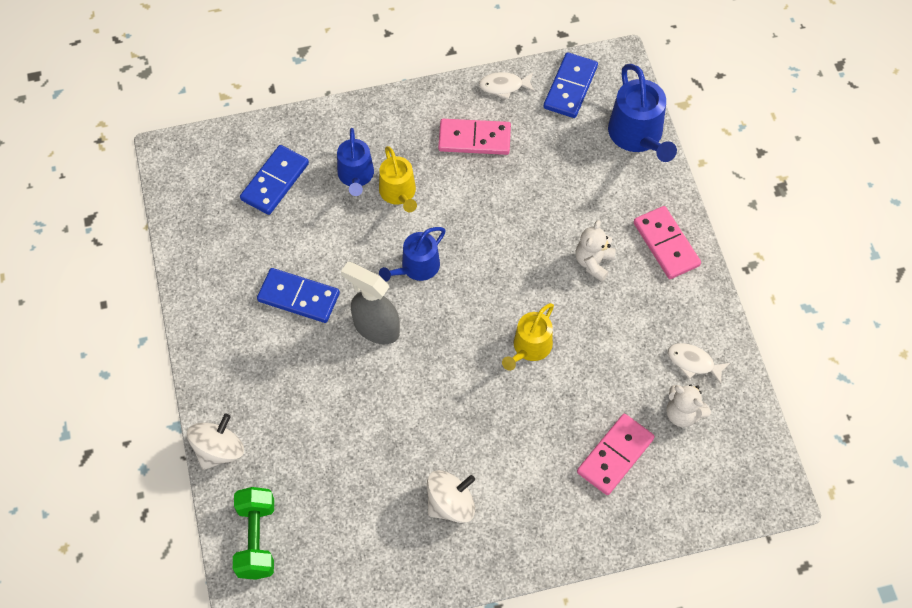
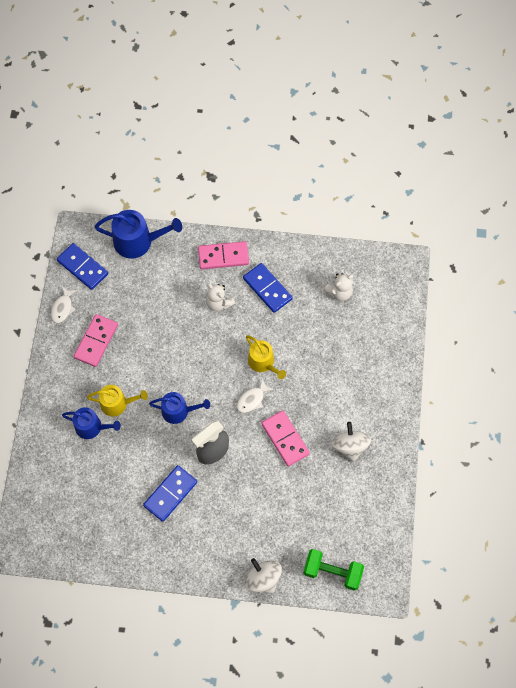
camera: 70 degrees left, 5 degrees up
blue domino [240,145,309,215] -> blue domino moved to [243,263,293,313]
blue watering can [379,227,446,282] -> blue watering can turned 60 degrees counterclockwise [149,392,210,424]
pink domino [577,414,655,495] -> pink domino moved to [261,410,310,466]
white fish [668,343,730,384] -> white fish moved to [237,379,274,413]

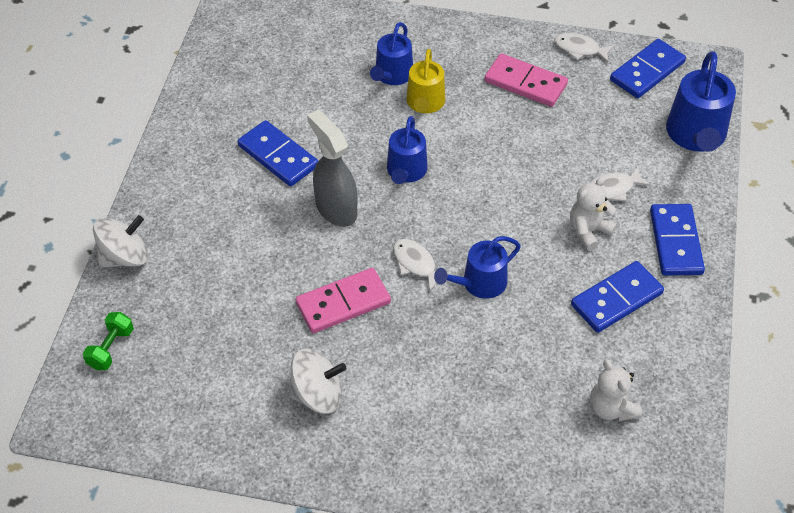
camera: 95 degrees right, 15 degrees down
pink domino [198,241,249,269] -> blue domino [650,204,705,276]
yellow watering can [246,335,286,379] -> blue watering can [434,236,521,299]
green dumbbell [303,549,364,591] -> green dumbbell [83,312,134,370], size x0.62
none -> white fish [591,166,651,201]

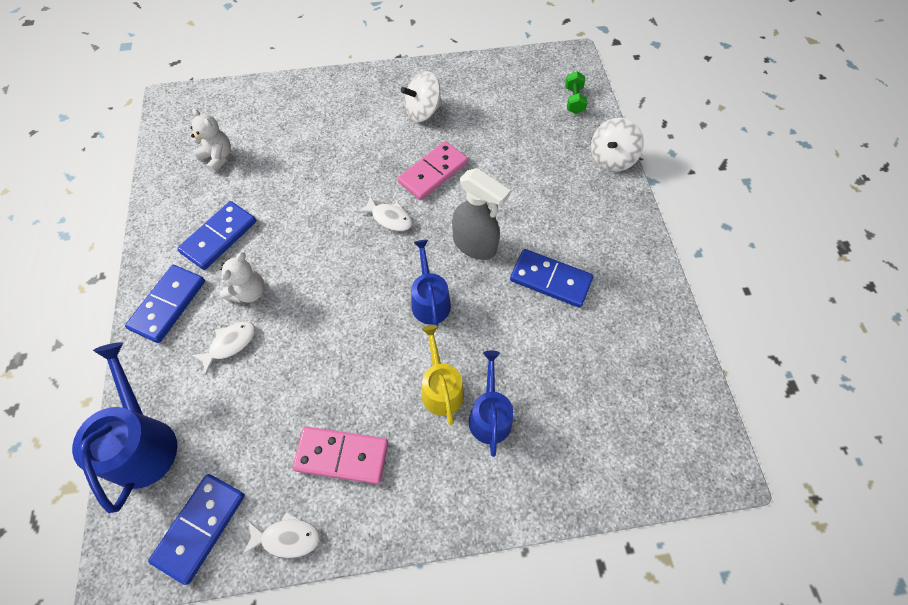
camera: 160 degrees right, 10 degrees up
blue watering can [434,236,521,299] -> none
blue domino [650,204,705,276] -> blue domino turned 45 degrees clockwise [125,265,205,343]

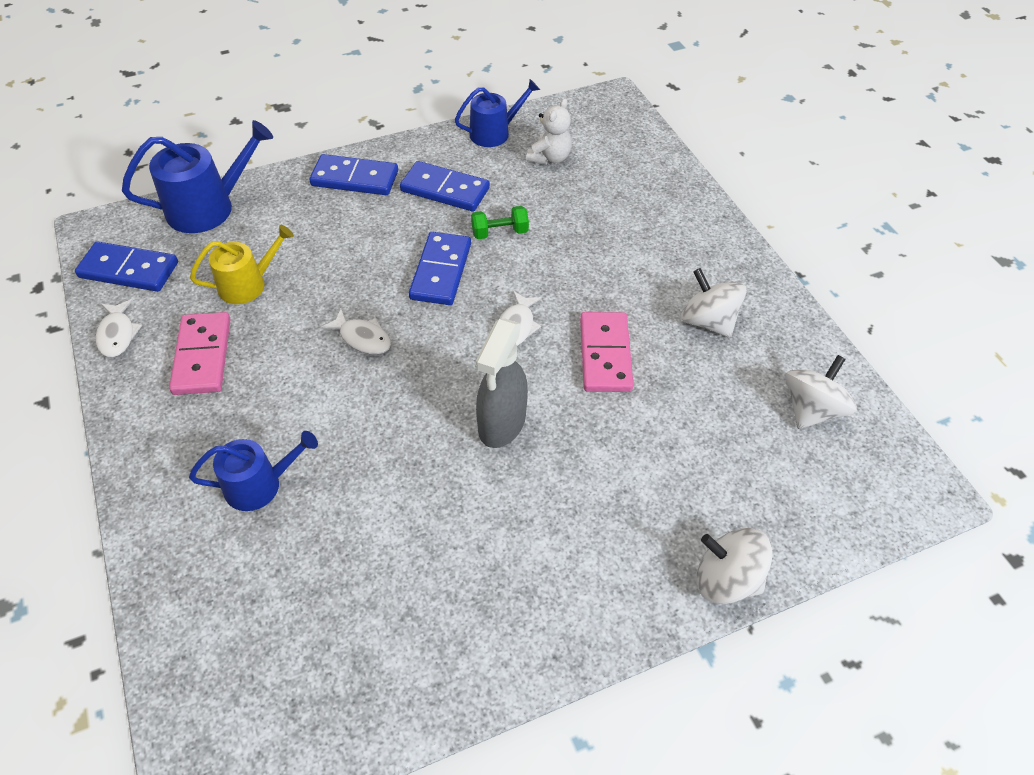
camera: 75 degrees right, 10 degrees down
white fish [192,322,255,375] -> white fish moved to [320,309,391,355]
white teddy bear [220,252,265,303] -> none
pink domino [398,141,468,200] -> pink domino turned 60 degrees clockwise [580,312,633,392]
blue watering can [411,240,451,329] -> blue watering can moved to [455,79,540,147]
yellow watering can [422,325,464,425] -> yellow watering can moved to [190,225,294,304]
blue domino [510,249,593,308] -> blue domino moved to [409,232,471,305]
green dumbbell [565,71,588,114] -> green dumbbell moved to [471,206,529,239]
none -> white spinning top [785,355,857,429]

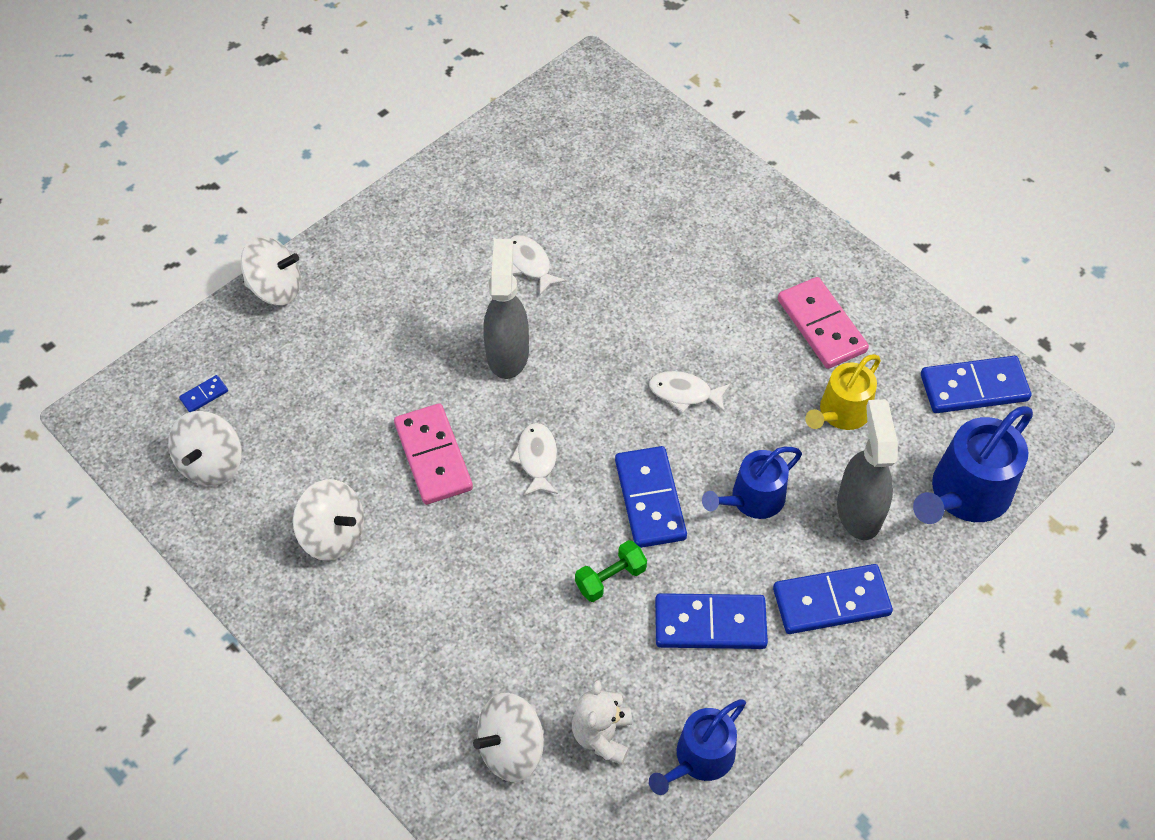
camera: 160 degrees right, 5 degrees up
white fish [96,299,142,357] -> white fish moved to [510,235,567,295]
blue watering can [189,431,318,511] -> blue watering can moved to [702,447,802,519]
none -> blue domino [179,375,228,412]
none -> white spinning top [473,693,544,782]
none -> grey spray bottle [837,399,898,540]

